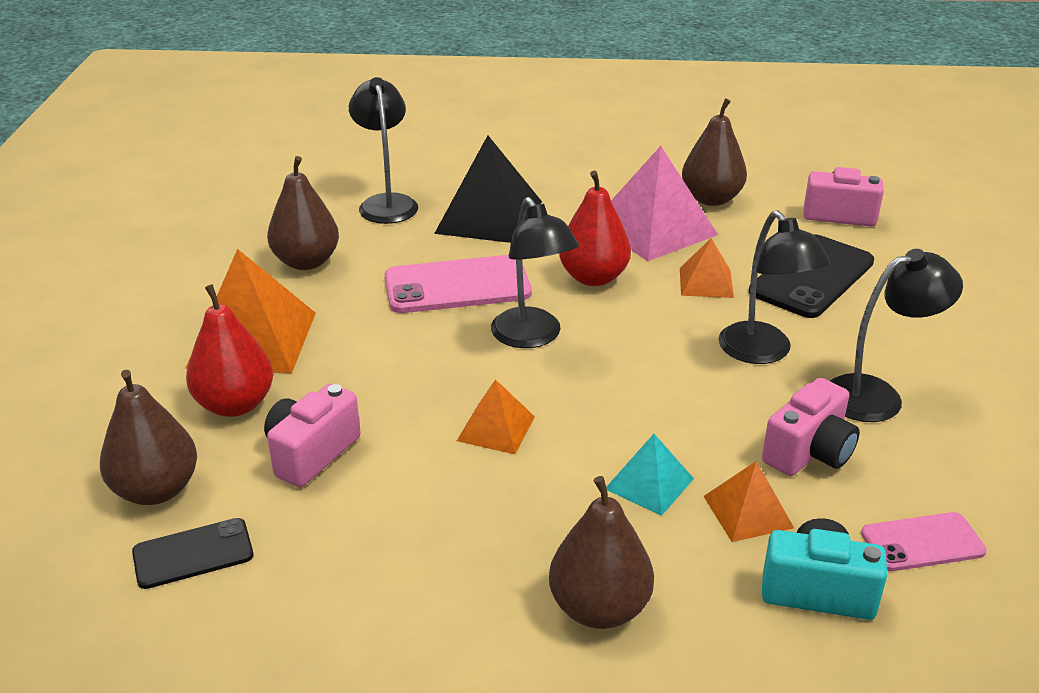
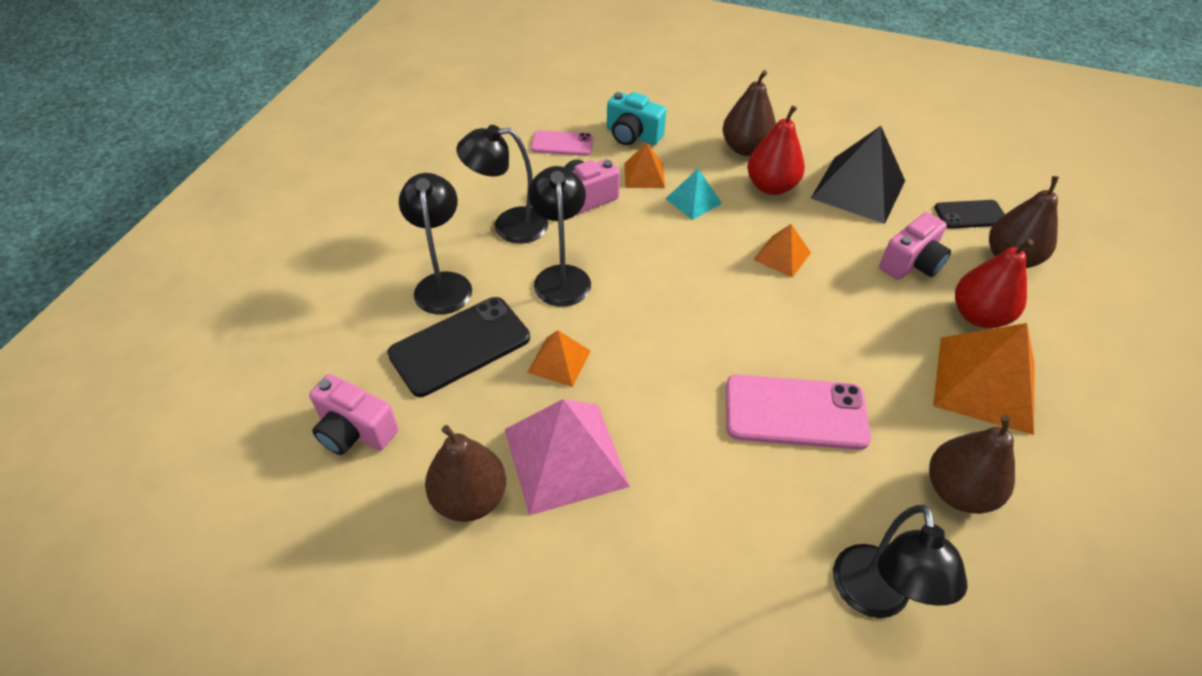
camera: 165 degrees left, 15 degrees up
black pyramid [434,135,542,243] -> black pyramid moved to [811,126,905,224]
black lamp [491,197,579,348] -> black lamp moved to [399,173,472,315]
red pear [559,171,631,286] -> red pear moved to [747,105,805,195]

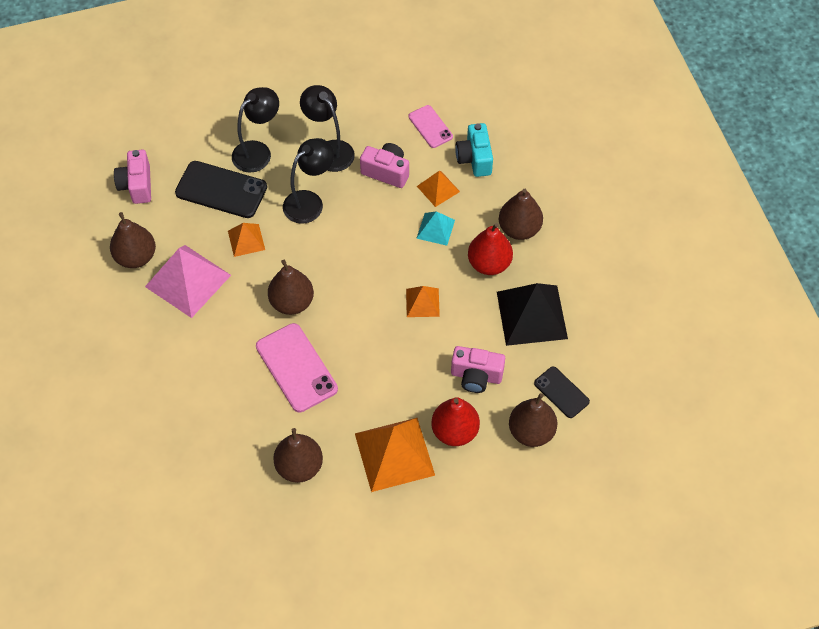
camera: 55 degrees right, 10 degrees up
black lamp [833,505,968,618] -> none
none -> brown pear [268,260,314,315]

